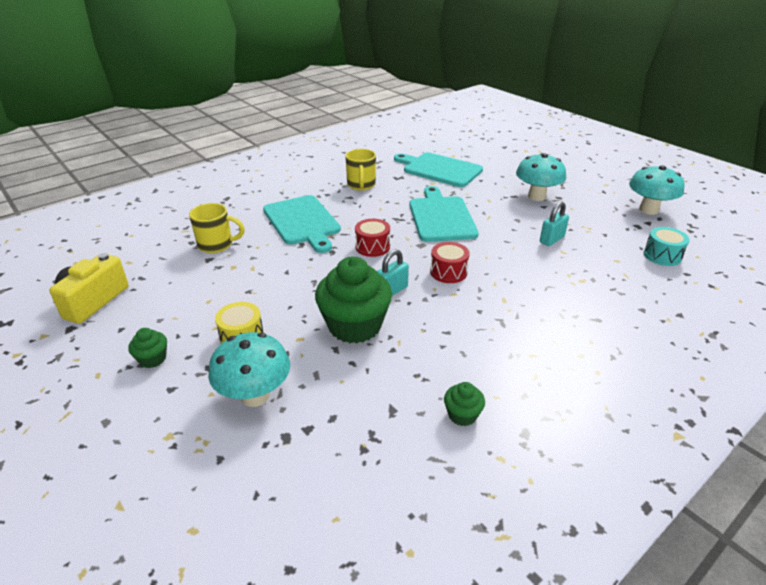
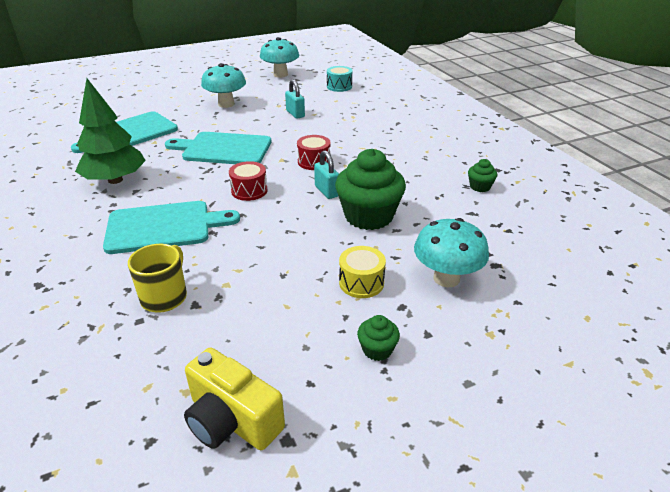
camera: 75 degrees left, 0 degrees up
yellow mug [345,149,376,191] -> green tree [75,78,146,184]

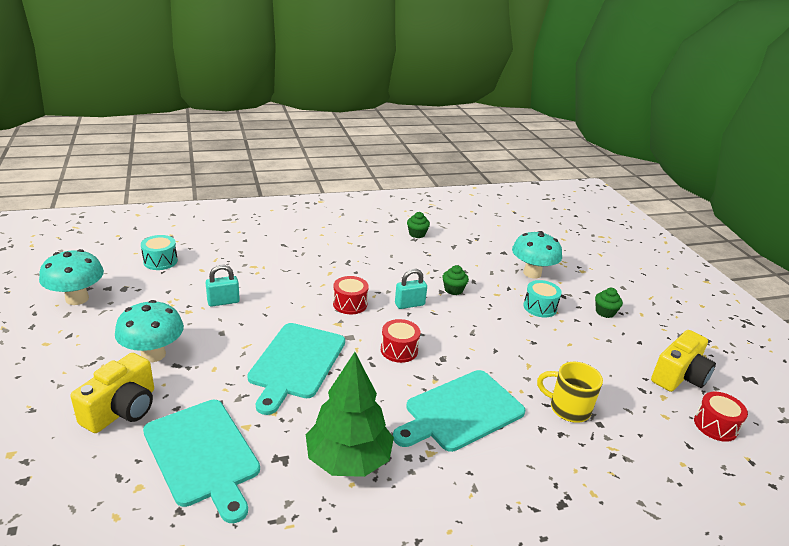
camera: 85 degrees left, 5 degrees down
turquoise cutting board [103,201,240,254] -> turquoise cutting board turned 120 degrees counterclockwise [393,370,526,452]
green cupcake [335,149,406,230] -> green cupcake [443,265,469,295], size x0.45
yellow drum [339,246,386,298] -> turquoise drum [523,280,562,318]
none -> yellow camera [71,353,154,433]
none -> red drum [694,392,748,442]

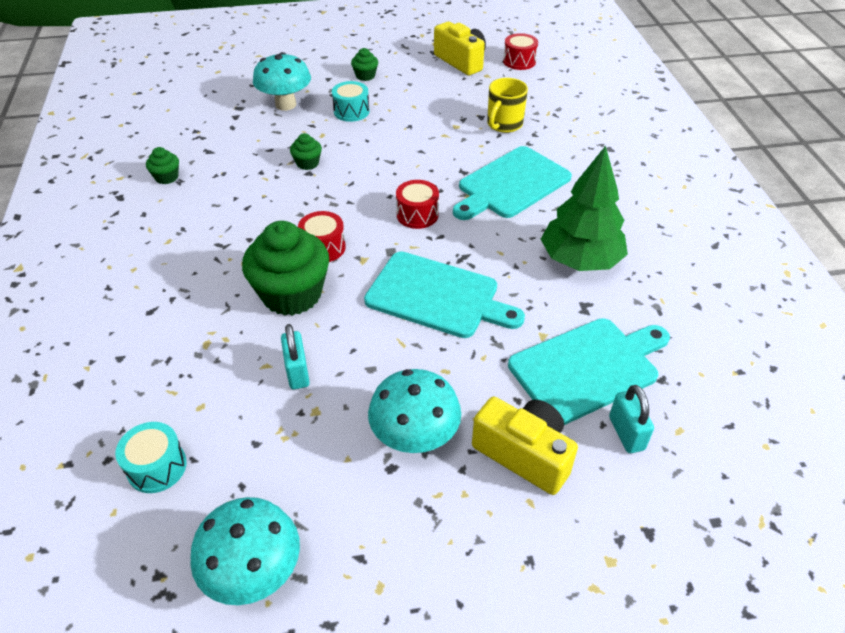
camera: 80 degrees left, 15 degrees up
turquoise cutting board [393,370,526,452] -> turquoise cutting board turned 75 degrees clockwise [453,146,572,220]
turquoise padlock [395,269,427,309] -> turquoise padlock moved to [609,385,654,453]
none -> green cupcake [242,221,329,316]

